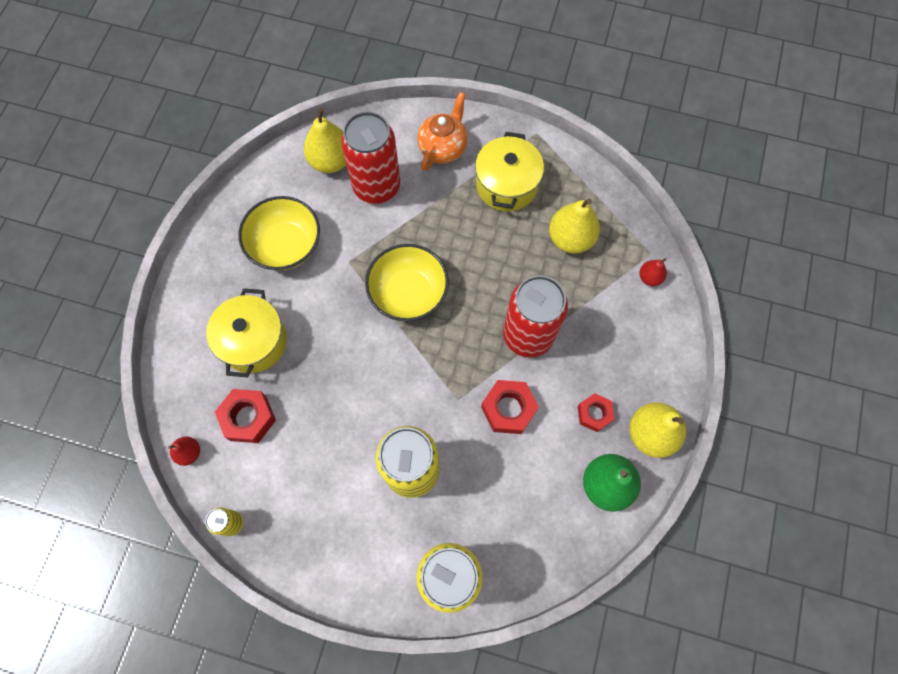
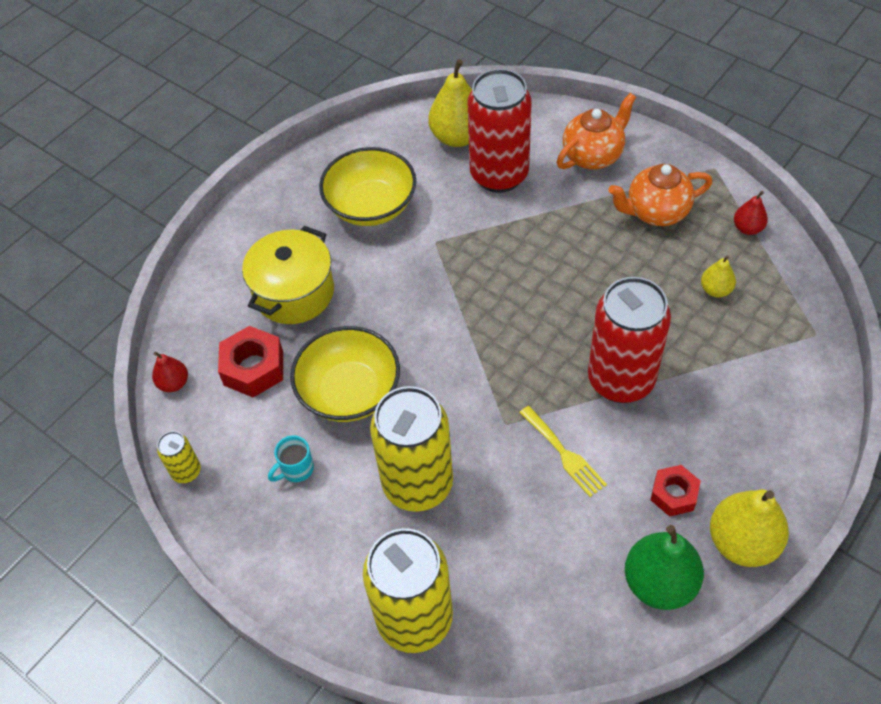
camera: 25 degrees right, 15 degrees down
yellow bowl [365,244,449,321] -> yellow bowl moved to [290,326,400,422]
yellow pot [475,132,544,211] -> orange teapot [608,164,712,226]
red nut [481,380,539,434] -> yellow fork [519,406,607,497]
yellow pear [549,198,600,254] -> yellow pear [701,256,736,297], size x0.53
red pear [639,258,667,286] -> red pear moved to [734,191,768,235]
none -> turquoise mug [268,435,314,482]

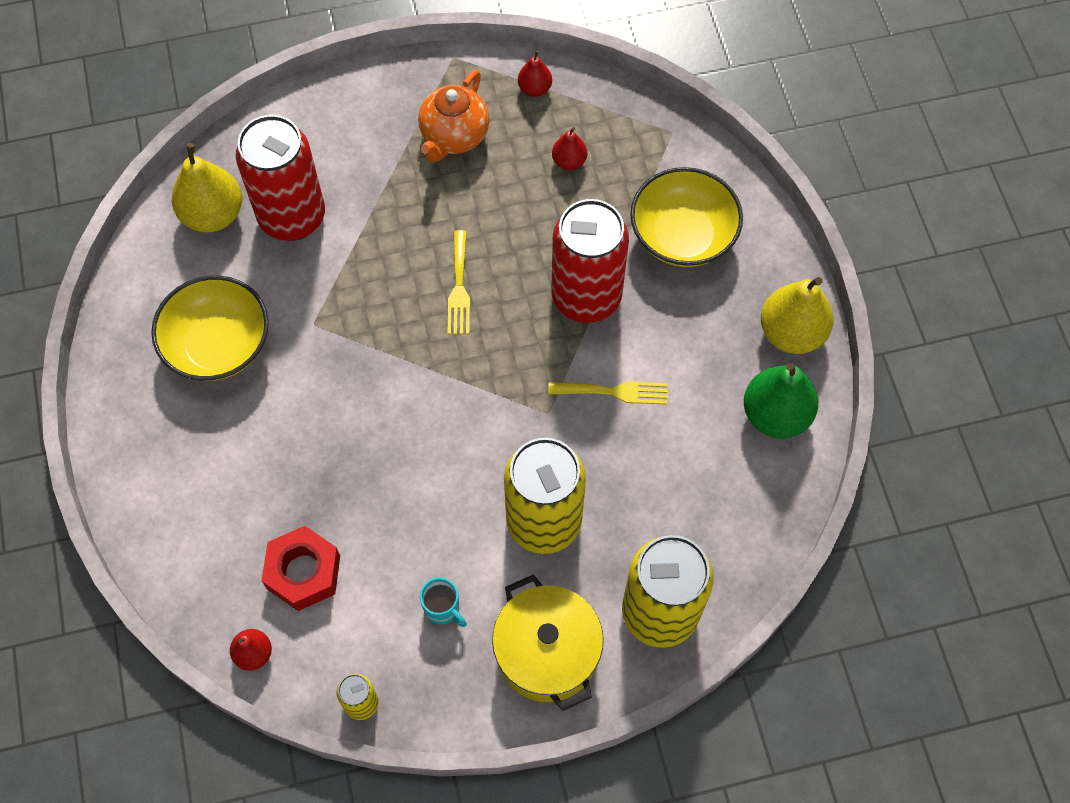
camera: 55 degrees left, 10 degrees up
yellow pot [242,226,334,324] -> yellow pot moved to [492,574,604,711]
turquoise mug [268,435,314,482] -> turquoise mug turned 45 degrees counterclockwise [420,578,467,627]
yellow bowl [290,326,400,422] -> yellow bowl moved to [630,167,743,267]
orange teapot [557,93,636,170] -> none
red nut [651,465,701,517] -> none
yellow pear [701,256,736,297] -> red pear [552,127,587,170]
none -> yellow fork [448,230,470,334]

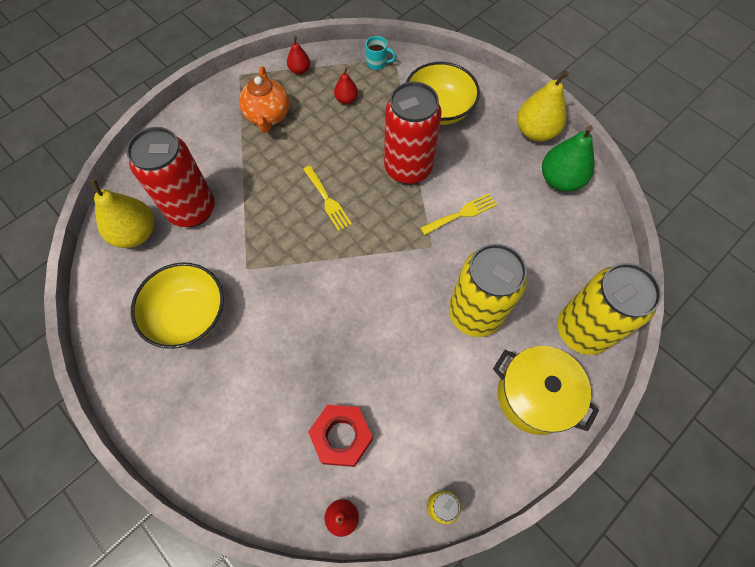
camera: 30 degrees left, 0 degrees up
turquoise mug [420,578,467,627] -> turquoise mug moved to [366,36,396,70]

